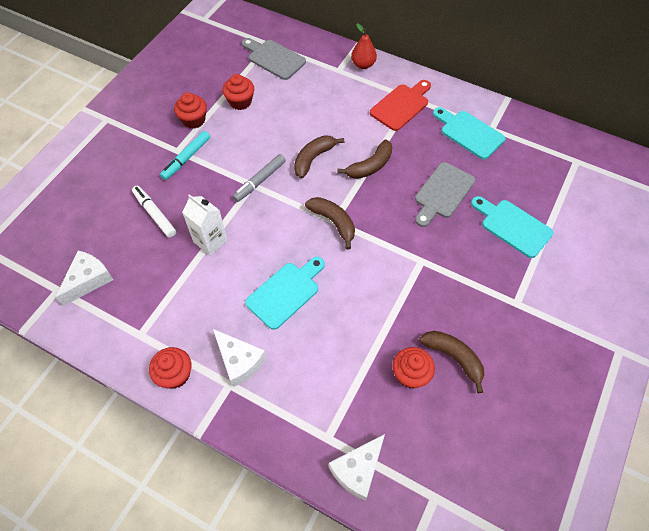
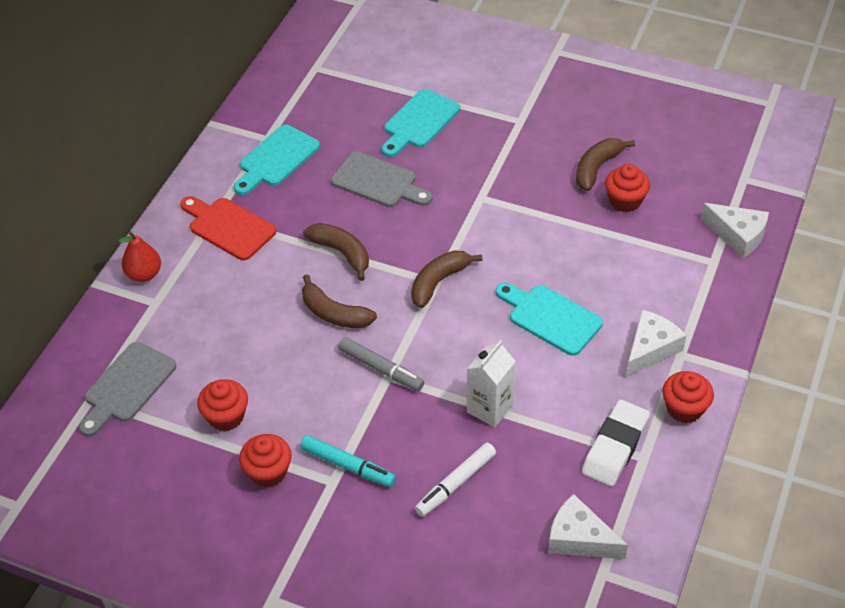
camera: 95 degrees left, 10 degrees down
none -> white eraser [582,400,650,487]

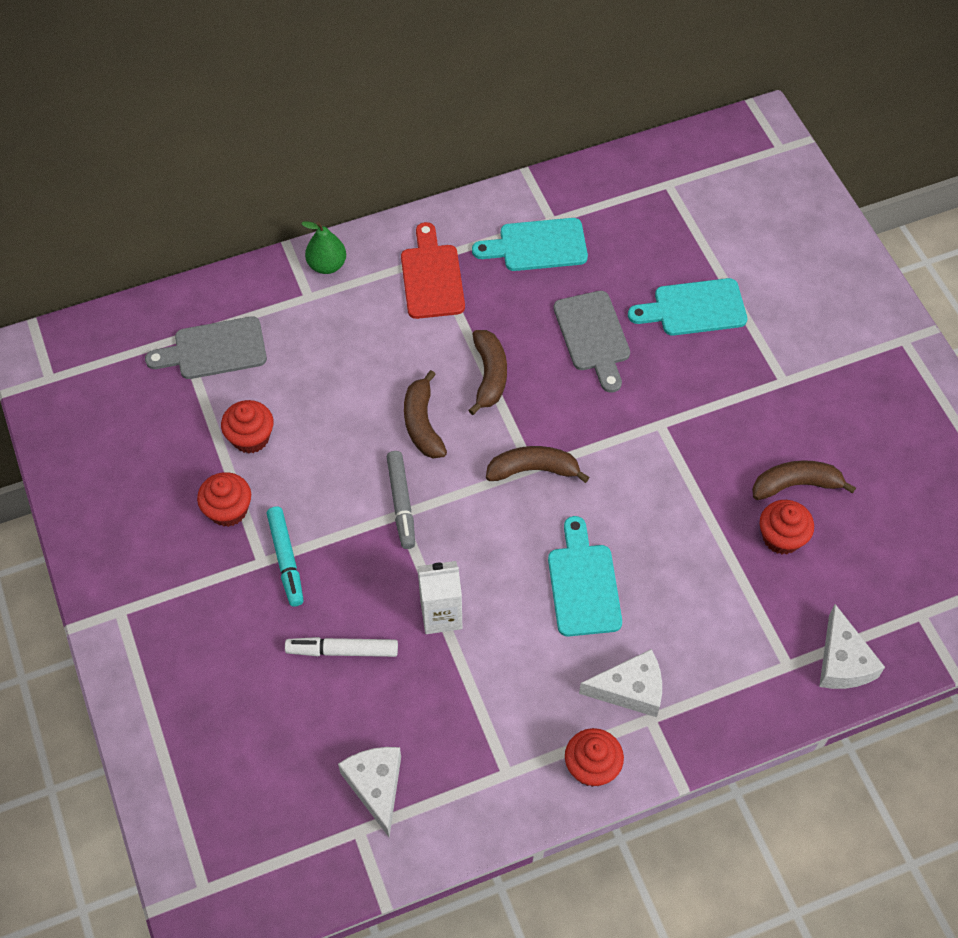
camera: 45 degrees right, 10 degrees up
red pear [118,232,161,282] -> green pear [301,221,346,274]
white eraser [582,400,650,487] -> none

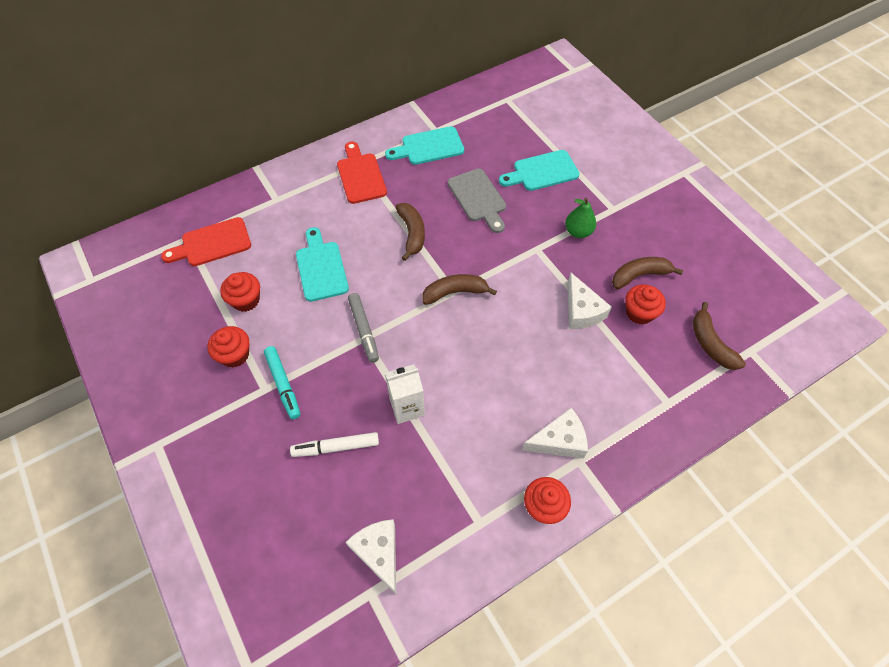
camera: 10 degrees left, 0 degrees up
grey cutting board [145,316,267,379] -> red cutting board [161,217,251,266]
green pear [301,221,346,274] -> green pear moved to [565,198,596,238]
brown banana [404,370,447,458] -> brown banana moved to [692,302,746,370]
turquoise cutting board [548,516,622,637] -> turquoise cutting board moved to [296,227,349,302]
white cheese [819,604,885,689] -> white cheese moved to [567,273,612,329]

